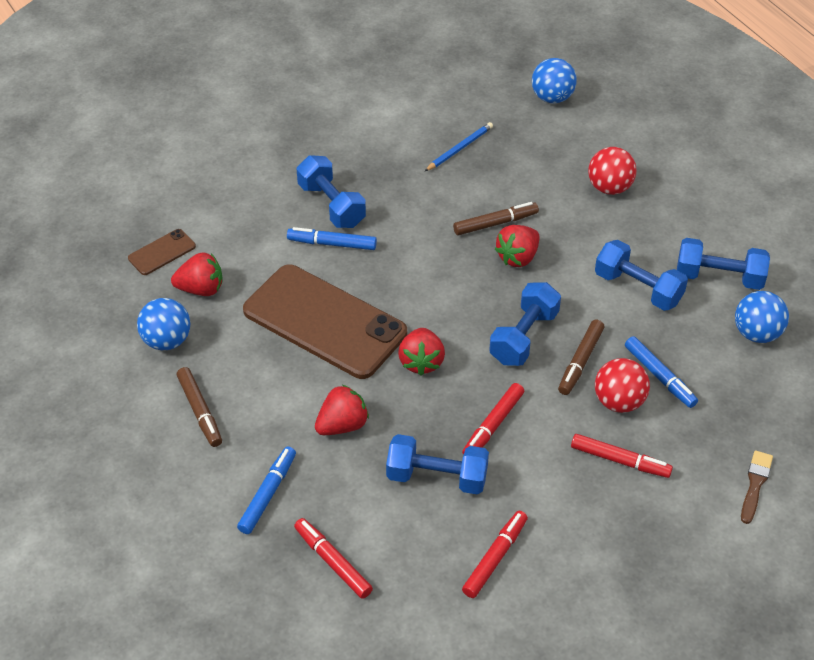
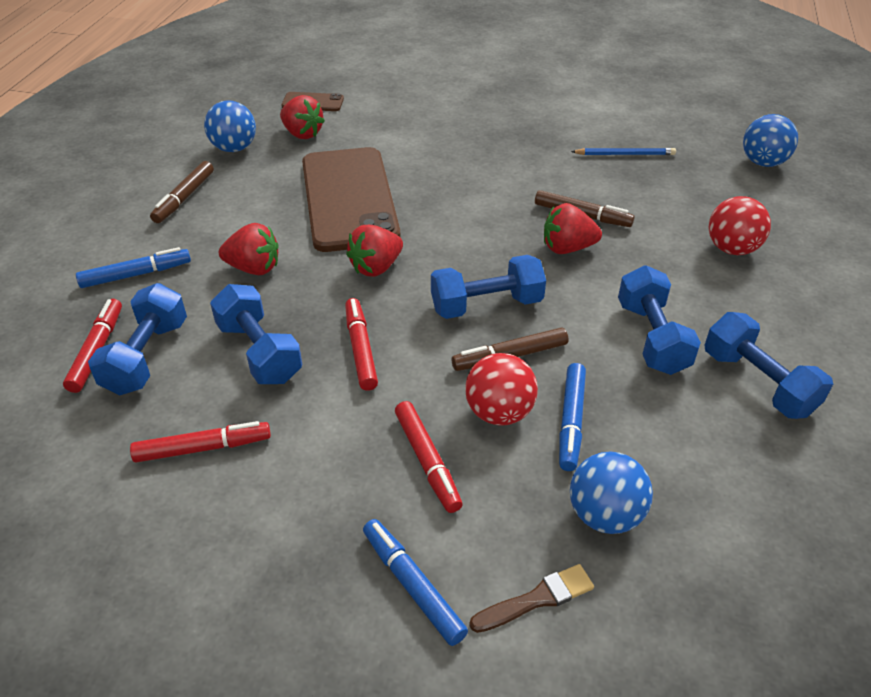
camera: 45 degrees right, 5 degrees down
blue marker [287,227,377,250] -> blue marker moved to [363,519,468,646]
blue dumbbell [297,155,366,228] -> blue dumbbell moved to [88,283,187,396]
red marker [462,383,524,455] -> red marker turned 90 degrees clockwise [345,298,378,391]
blue ball [735,291,789,343] -> blue ball moved to [570,452,653,534]

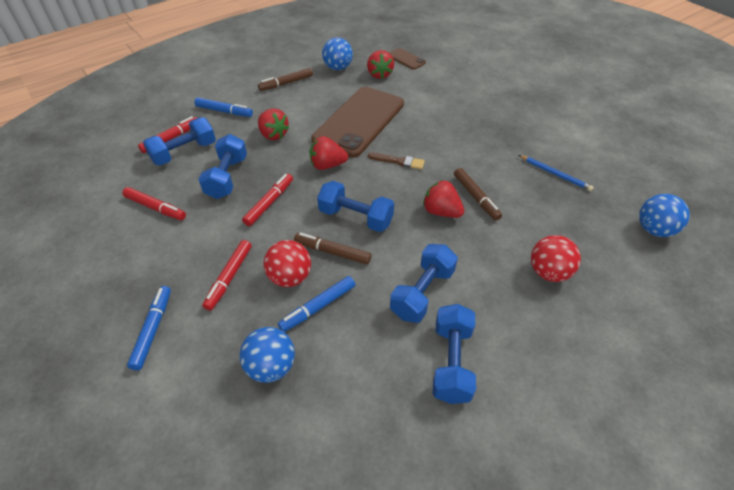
camera: 40 degrees right, 5 degrees up
brown brush [469,564,594,633] -> brown brush moved to [368,153,425,170]

